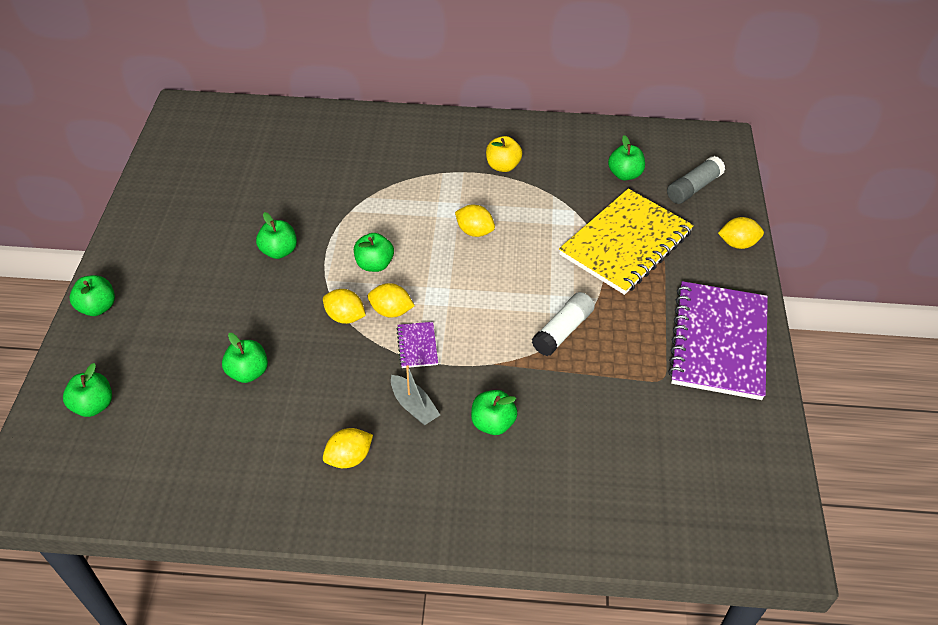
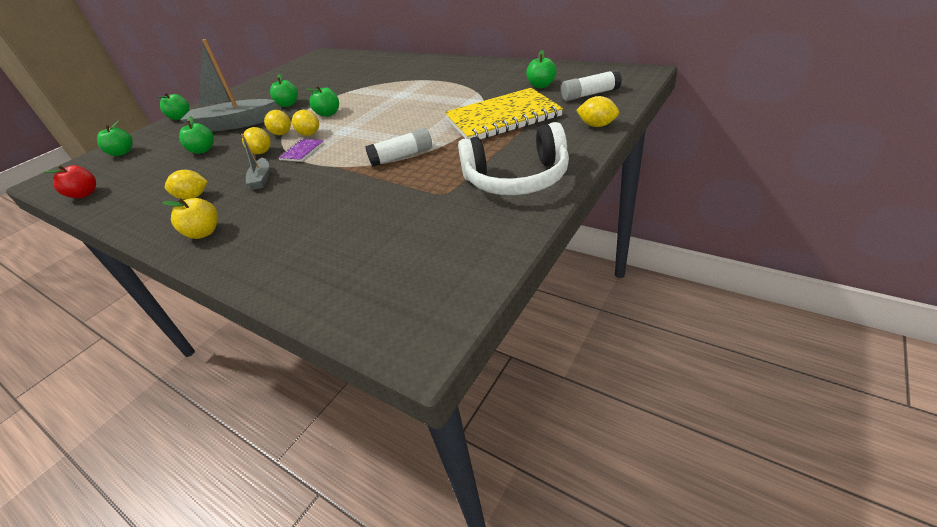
camera: 35 degrees right, 10 degrees down
yellow lemon [455,205,495,237] -> yellow lemon moved to [242,127,271,154]
green apple [471,390,518,435] -> none
yellow apple [486,136,522,172] -> yellow apple moved to [162,198,218,239]
grey glue stick [667,156,725,204] -> white glue stick [561,70,622,101]
purple notebook [668,281,768,400] -> white headphones [458,122,569,195]
none -> red apple [44,165,96,198]
none -> grey boat [180,39,276,132]

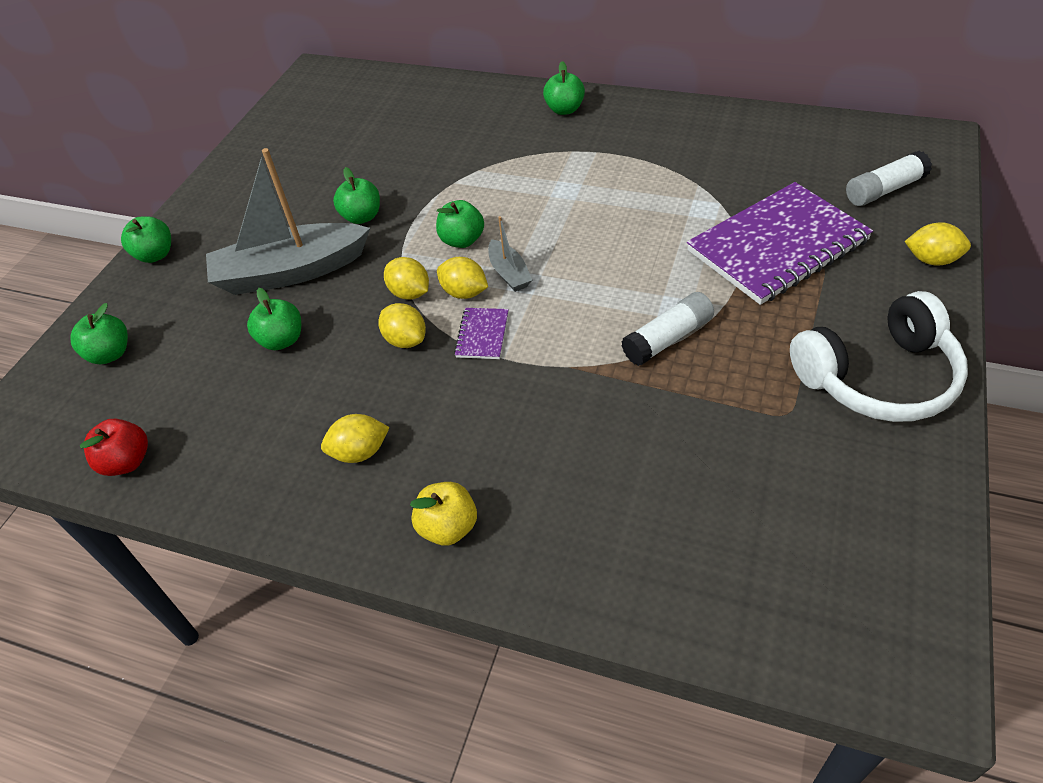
camera: 15 degrees left, 10 degrees up
grey boat [241,134,269,190] -> grey boat moved to [488,216,532,292]
yellow notebook [445,88,563,139] -> purple notebook [687,182,873,305]
green apple [526,50,557,88] -> green apple moved to [543,61,585,115]

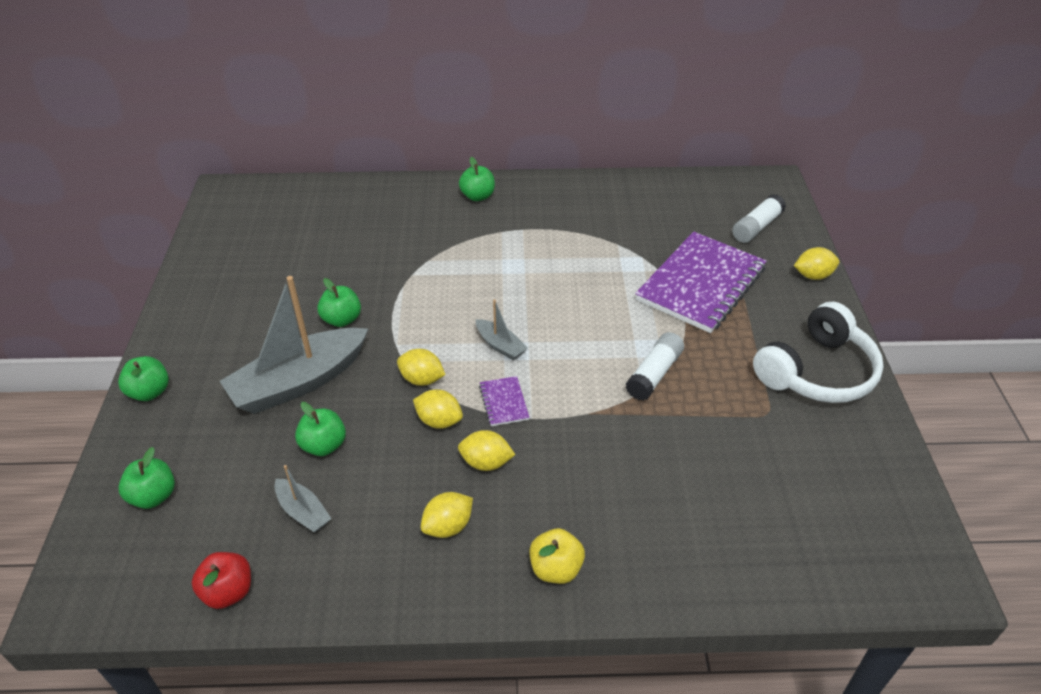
camera: 25 degrees left, 5 degrees down
green apple [436,200,484,248] -> none
yellow lemon [437,257,488,299] -> yellow lemon moved to [458,430,515,471]
none -> grey boat [275,465,332,533]

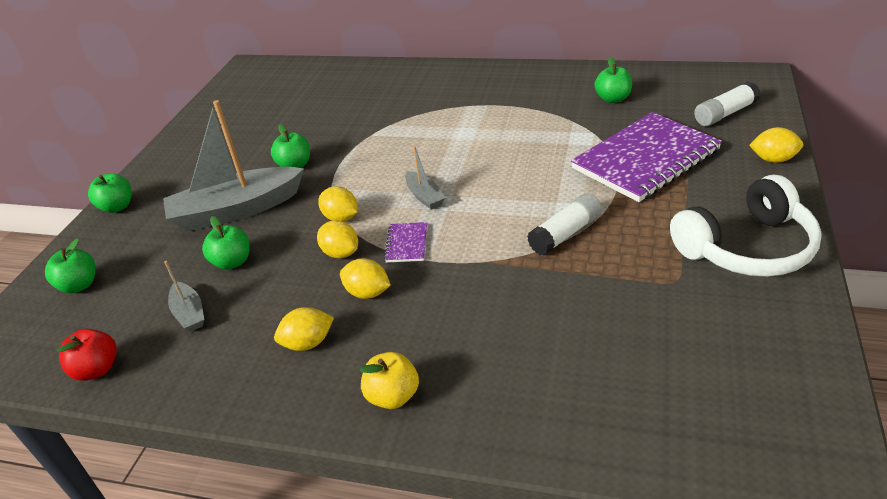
camera: 20 degrees right, 5 degrees down
green apple [459,157,495,201] -> green apple moved to [594,57,632,103]

